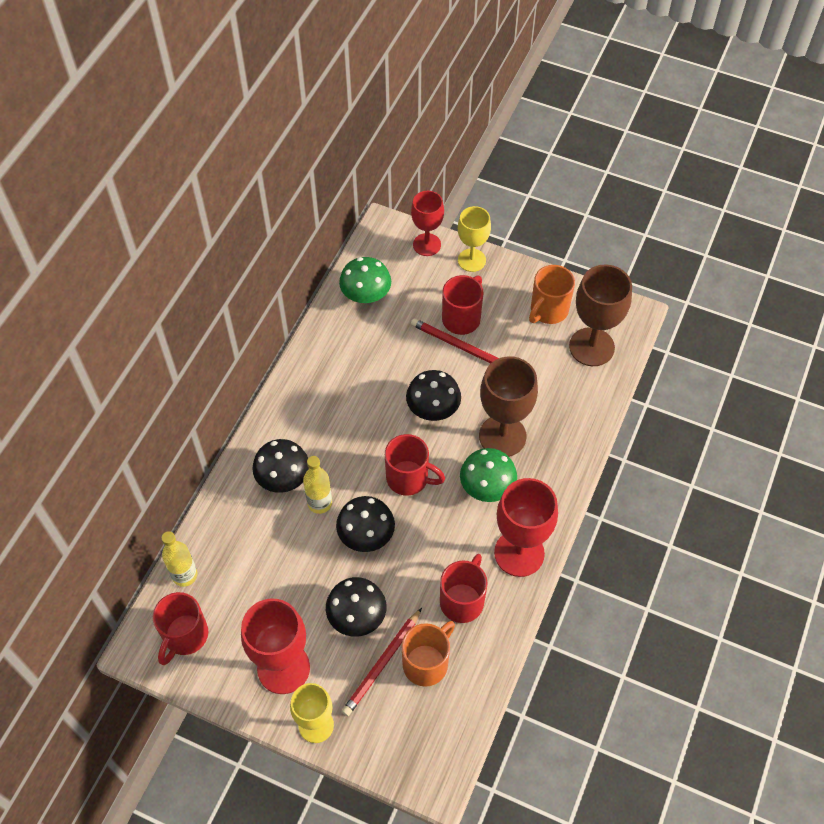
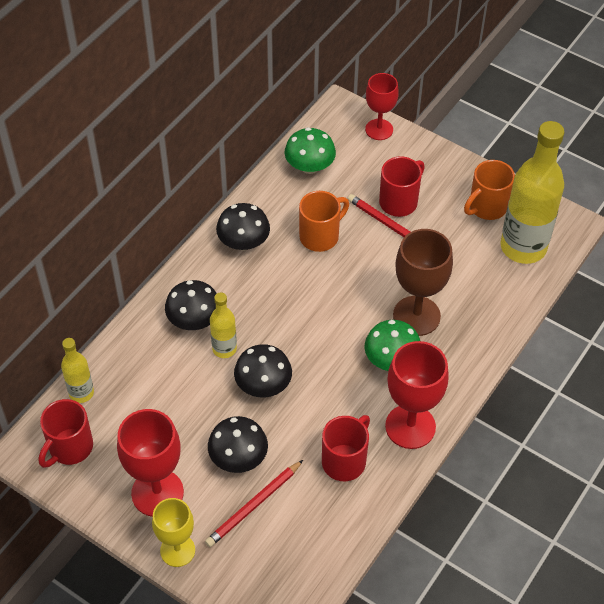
camera: 10 degrees right, 5 degrees down
red mug [385,434,445,496] -> none
orange mug [402,621,455,687] -> orange mug moved to [299,191,349,252]
black mushroom [406,370,461,421] -> black mushroom moved to [216,203,270,250]
yellow goblet [458,206,491,272] -> none
brown goblet [569,265,632,366] -> yellow bottle [500,121,564,264]

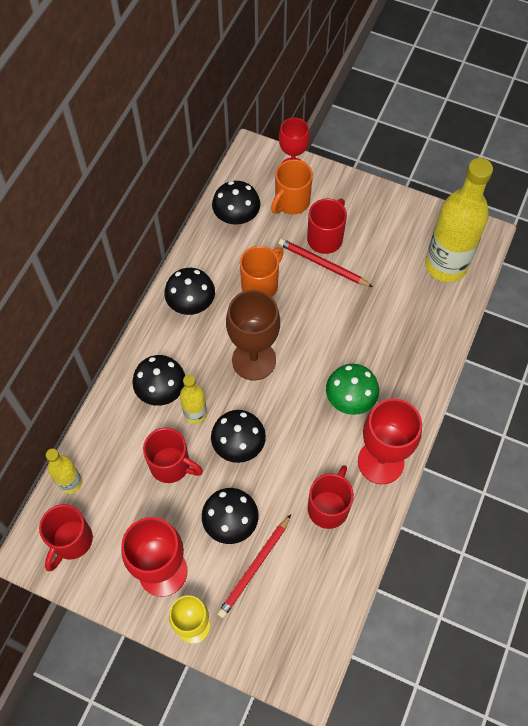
camera: 10 degrees left, 10 degrees up
green mushroom [285,127,336,174] -> black mushroom [212,181,260,225]
brown goblet [393,229,453,336] -> brown goblet moved to [226,290,280,381]
orange mug [464,160,515,220] -> orange mug moved to [271,159,313,214]
none -> red mug [143,428,203,483]

